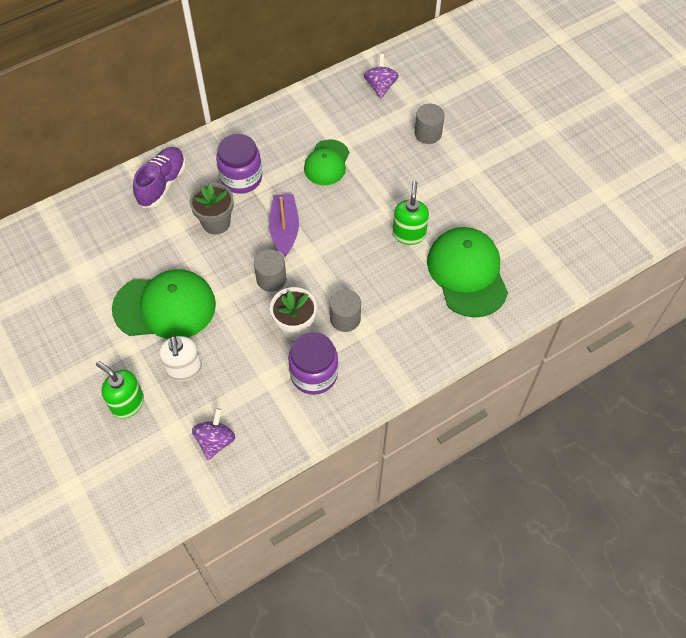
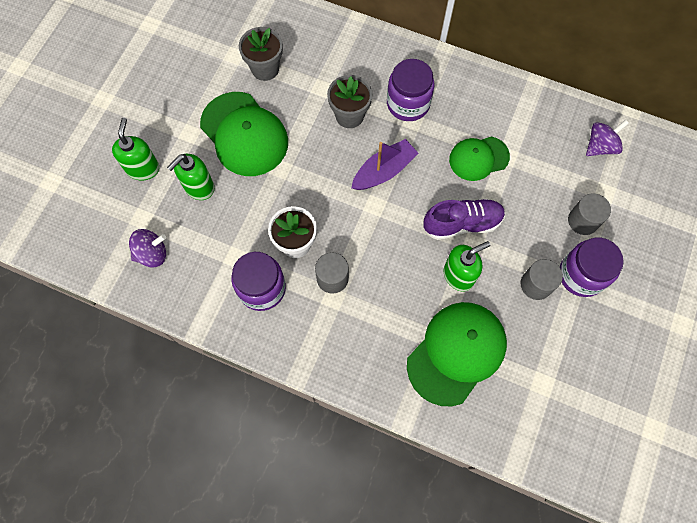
camera: 55 degrees right, 10 degrees up
purple shoe [133,147,186,208] -> purple shoe moved to [423,199,505,240]
white soap dispenser [159,336,202,381] -> green soap dispenser [167,154,214,200]
grey cylinder [254,250,286,292] -> grey cylinder moved to [521,259,563,300]
none -> grey flower pot [239,27,283,81]
none -> purple jar [560,238,624,297]

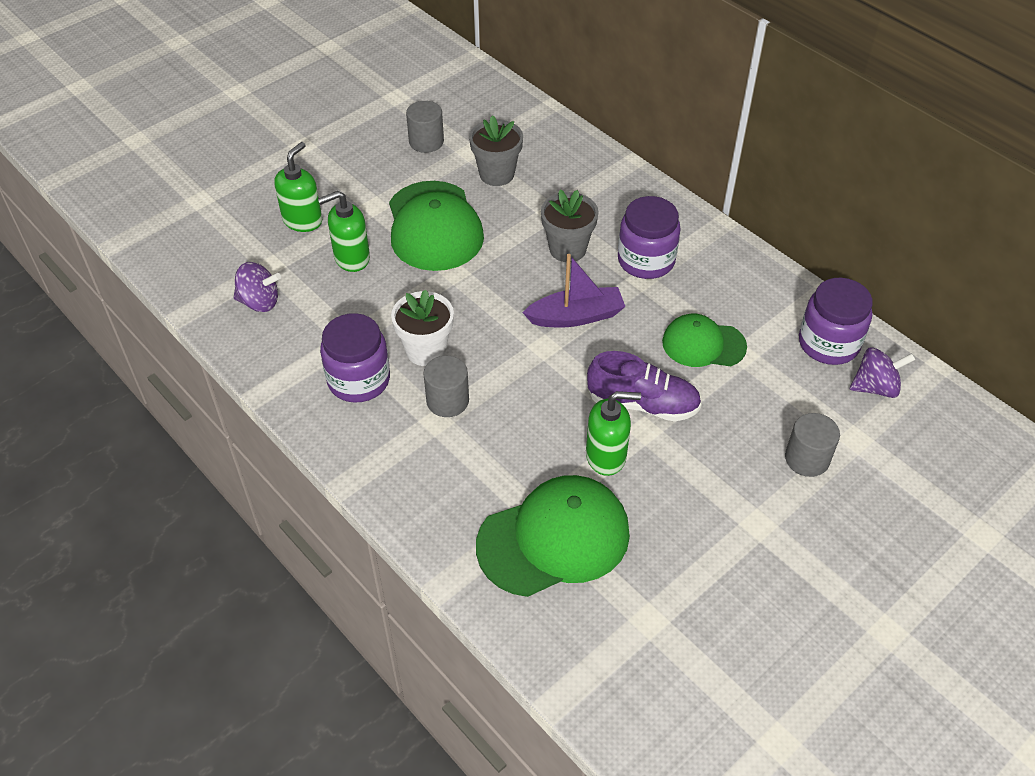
camera: 25 degrees right, 20 degrees down
grey cylinder [521,259,563,300] -> grey cylinder moved to [406,101,444,153]
purple jar [560,238,624,297] -> purple jar moved to [799,278,873,365]

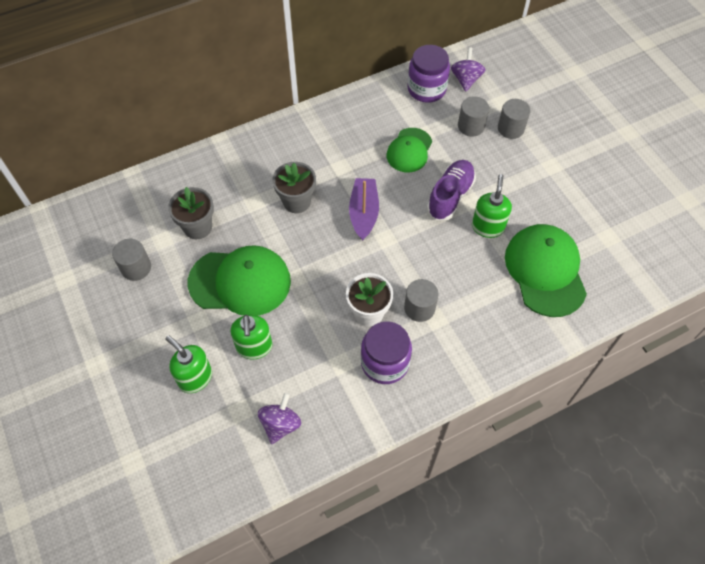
camera: 75 degrees left, 10 degrees up
purple jar [618,196,681,279] -> none
none -> grey cylinder [458,96,489,137]

